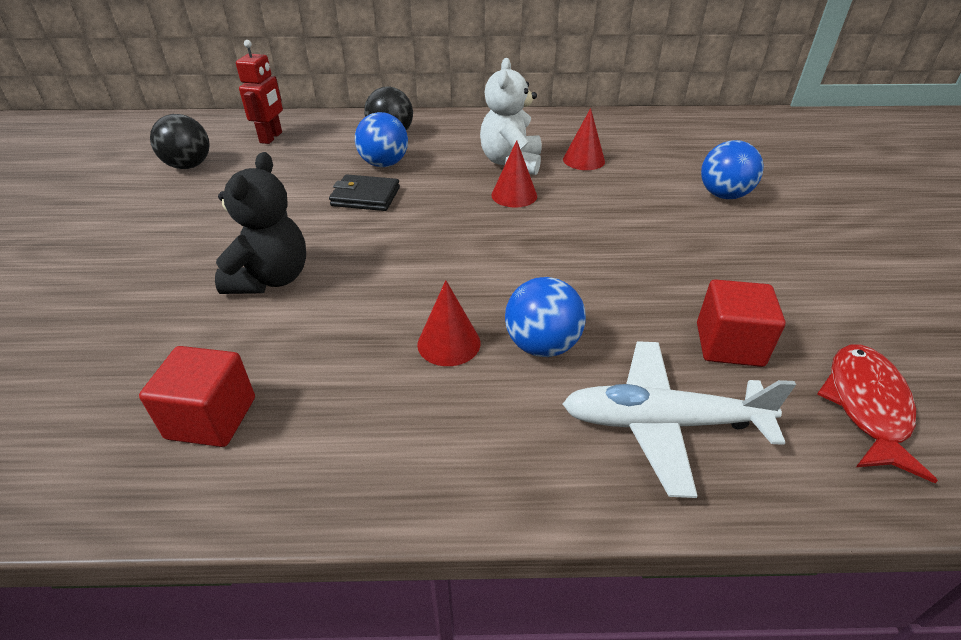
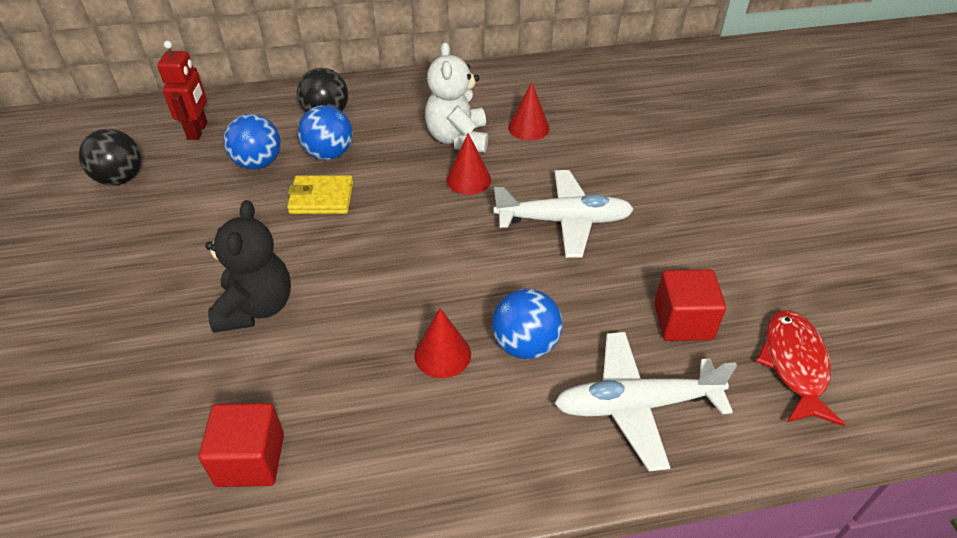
camera: 10 degrees left, 5 degrees up
black wallet [329,174,400,211] -> yellow wallet [287,175,353,214]
blue ball [701,140,764,199] -> blue ball moved to [223,114,281,169]
none -> white plane [494,170,634,258]

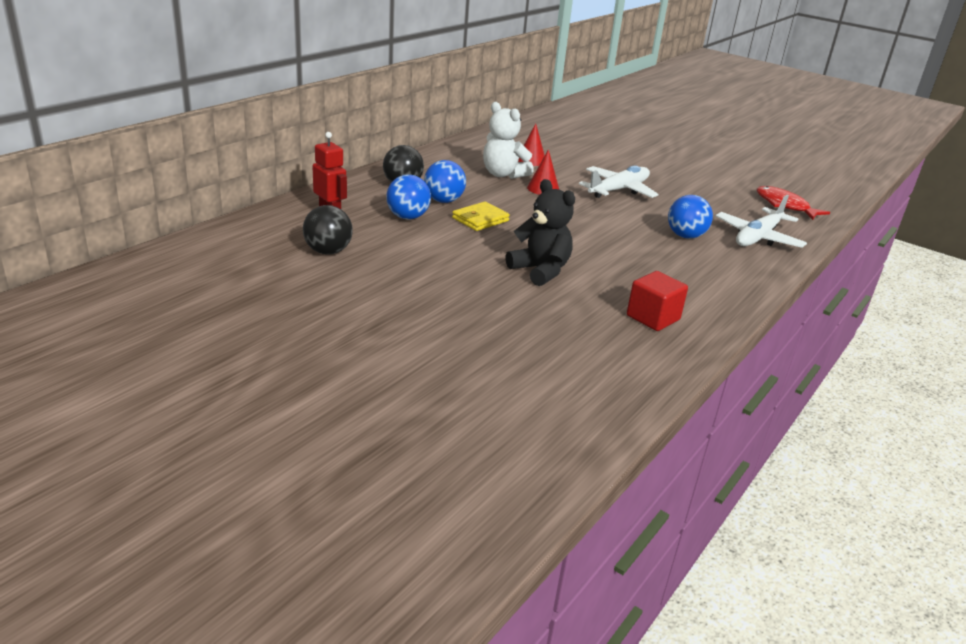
camera: 45 degrees left, 15 degrees down
red cone [414,308,471,378] -> none
red cube [654,269,726,341] -> none

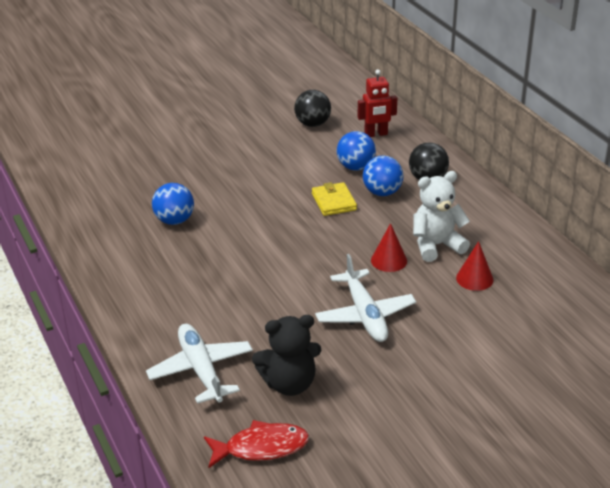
camera: 120 degrees right, 5 degrees up
black teddy bear [505,179,575,286] -> black teddy bear moved to [252,315,321,396]
red cube [627,271,688,331] -> none
blue ball [668,195,713,239] -> blue ball moved to [152,183,194,225]

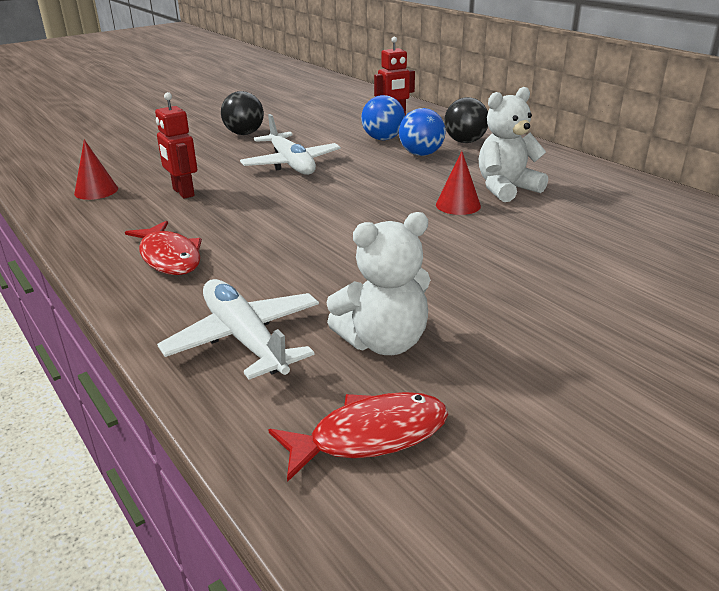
camera: 10 degrees left, 5 degrees down
blue ball [152,183,194,225] -> red robot [155,92,197,199]
black teddy bear [252,315,321,396] -> white teddy bear [326,212,430,355]
black ball [294,90,331,127] -> black ball moved to [221,91,264,135]
yellow wallet [312,182,357,216] -> none
white plane [315,254,416,342] -> white plane moved to [240,114,341,175]
red cone [456,241,493,291] -> red cone moved to [74,139,118,200]
none -> red fish [125,221,202,275]

